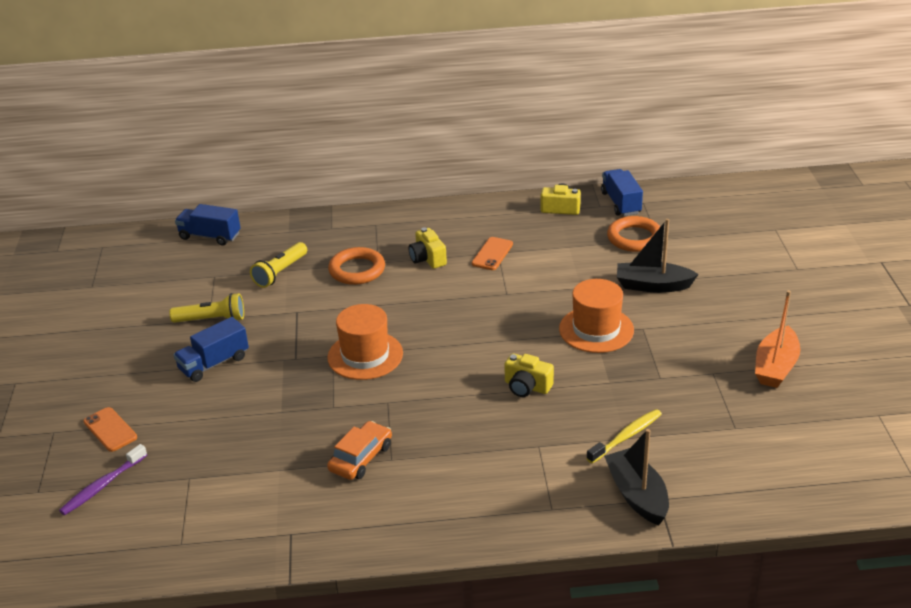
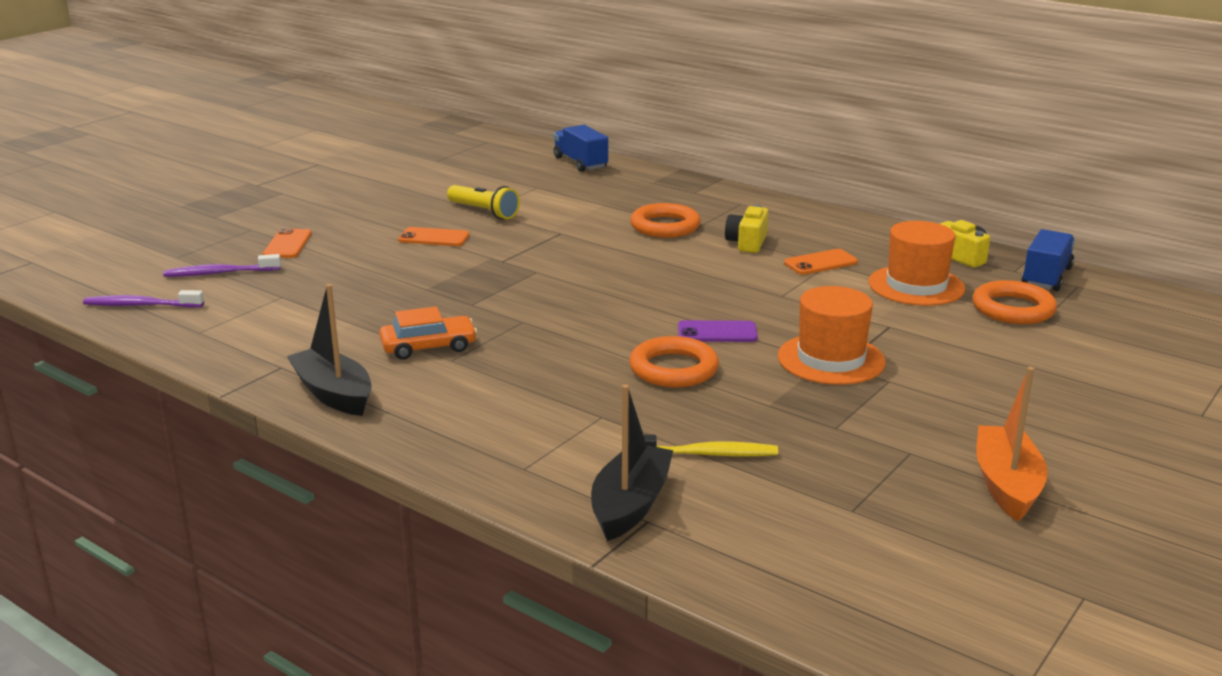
camera: 40 degrees right, 10 degrees down
blue truck [173,317,249,382] -> orange phone [398,227,470,246]
yellow flashlight [250,242,307,288] -> none
orange hat [327,304,403,380] -> orange hat moved to [869,221,965,306]
yellow camera [504,353,554,397] -> orange ring [629,336,719,387]
black boat [617,219,699,293] -> black boat moved to [287,284,371,416]
orange boat [755,290,800,388] -> orange boat turned 120 degrees clockwise [976,367,1048,521]
none -> purple toothbrush [83,290,204,308]
none -> purple phone [678,320,758,342]

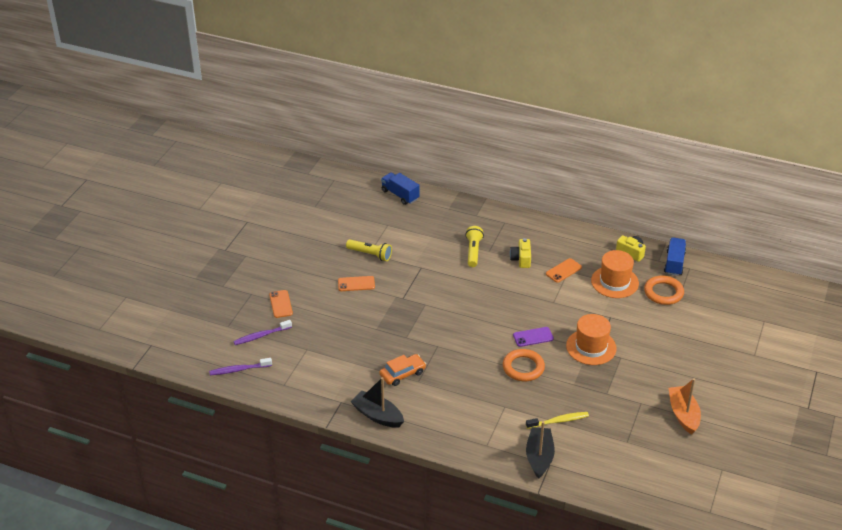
camera: 15 degrees left, 15 degrees up
orange ring [630,203,700,238] -> yellow flashlight [465,226,484,267]

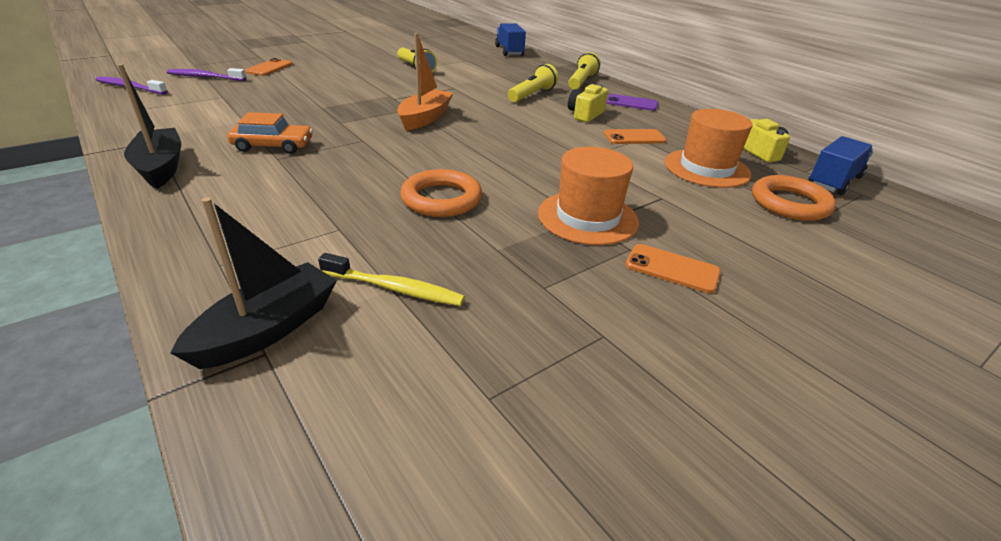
camera: 30 degrees right, 5 degrees down
orange phone [338,276,375,291] -> orange phone moved to [626,244,721,293]
purple phone [513,327,554,347] -> purple phone moved to [606,94,658,111]
orange boat [668,378,701,435] -> orange boat moved to [397,33,453,131]
none -> yellow flashlight [568,52,600,90]

